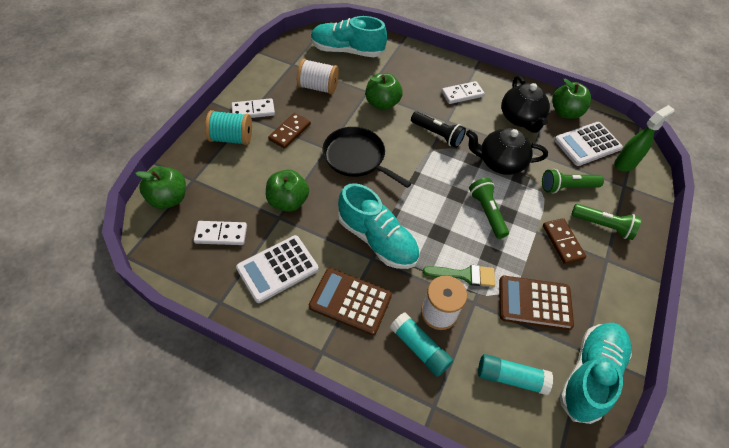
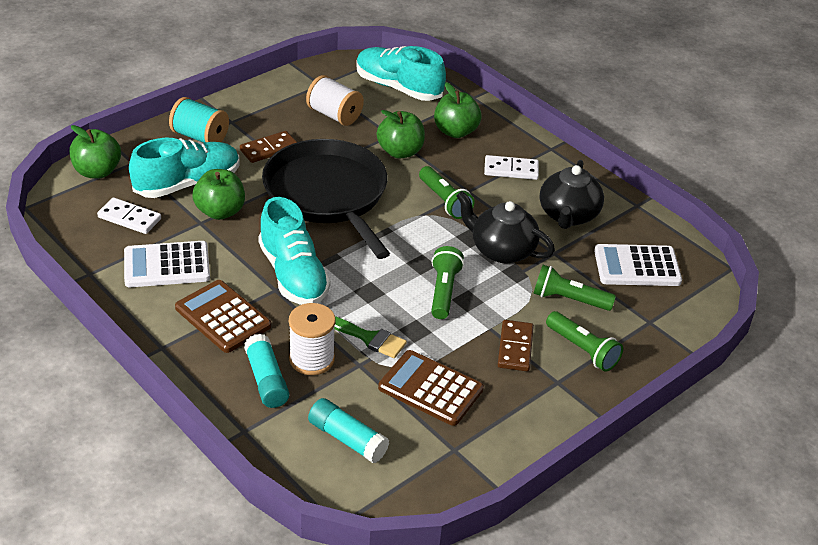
camera: 25 degrees right, 15 degrees down
white domino [231,98,275,118] -> none
black pan [323,127,411,188] -> black pan [262,139,390,259], size x1.57
black flashlight [411,111,466,148] -> green flashlight [419,166,475,219]
green apple [552,78,591,119] -> green apple moved to [434,82,481,138]
turquoise shoe [559,323,632,424] -> turquoise shoe moved to [129,138,240,198]
green spray bottle [614,105,675,172] -> none

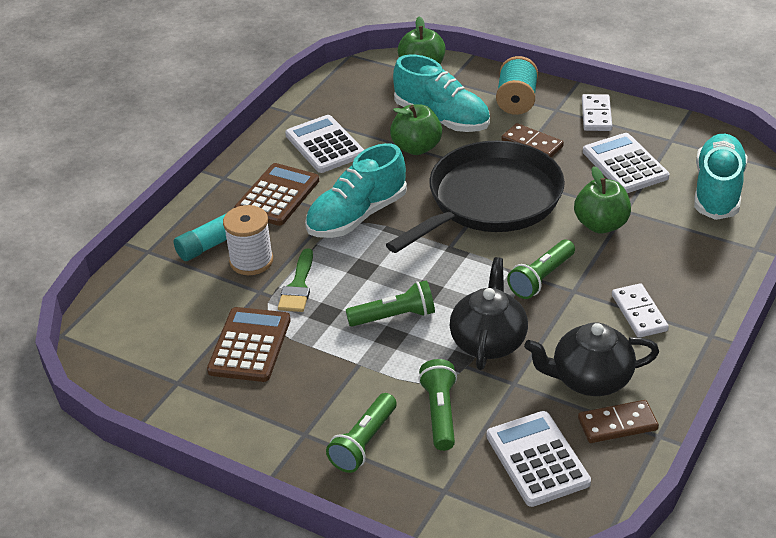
camera: 75 degrees right, 0 degrees up
white domino [97,198,161,234] -> white domino moved to [582,94,612,131]
white spool [306,75,364,126] -> white calculator [583,133,669,193]
turquoise glue stick [308,398,389,463] -> none
green apple [434,82,481,138] -> none
brown domino [498,320,534,371] -> brown domino moved to [578,400,659,443]

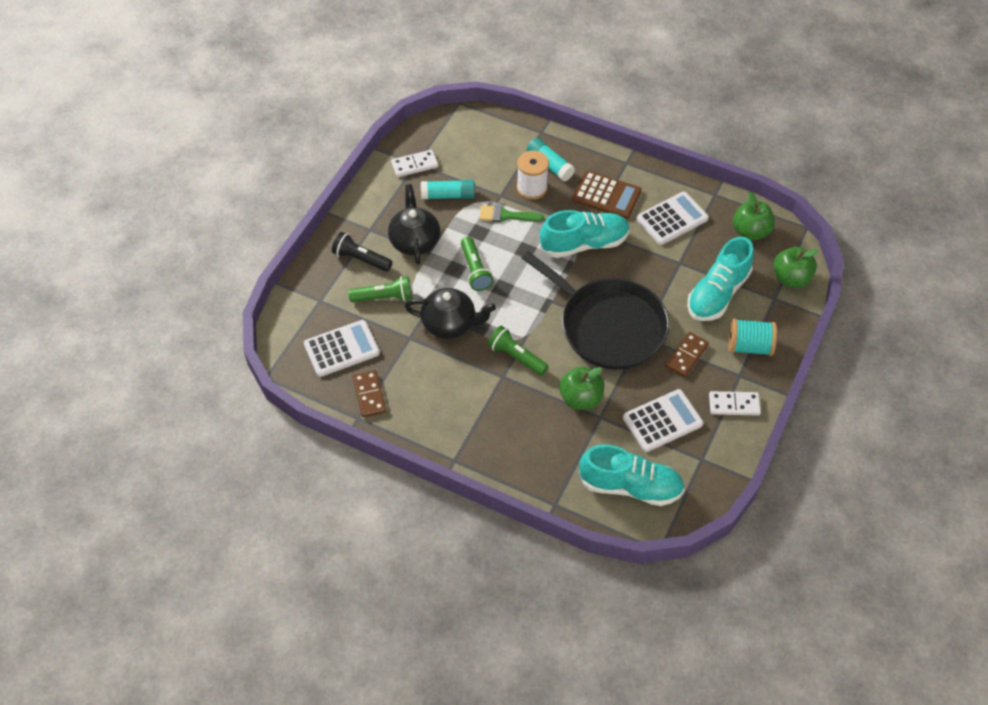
camera: 85 degrees right, 15 degrees up
brown calculator [207,307,291,382] -> turquoise glue stick [421,180,475,199]
turquoise shoe [305,143,407,238] -> turquoise shoe turned 120 degrees clockwise [540,210,630,258]
green flashlight [326,393,397,473] -> black flashlight [332,232,392,272]
green apple [390,104,442,155] -> green apple moved to [733,192,775,241]
black teapot [524,323,659,396] -> black teapot moved to [388,184,440,265]
white domino [612,283,669,337] -> white domino moved to [391,150,438,177]

